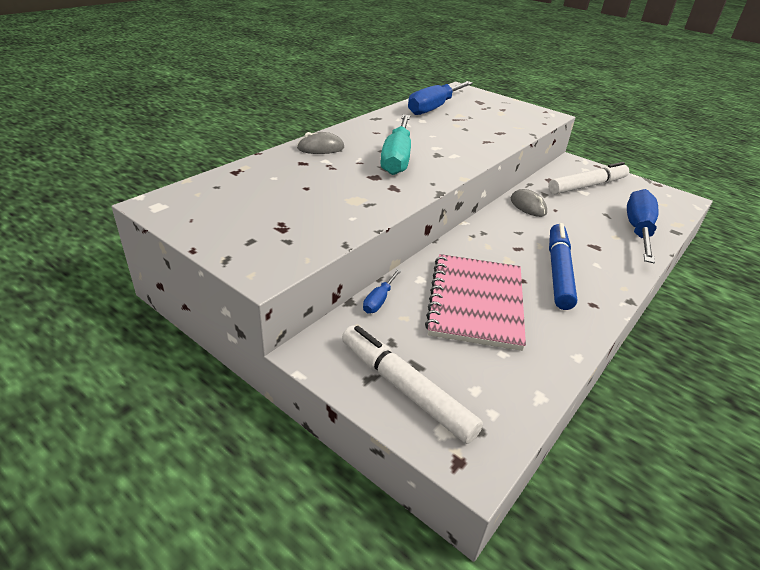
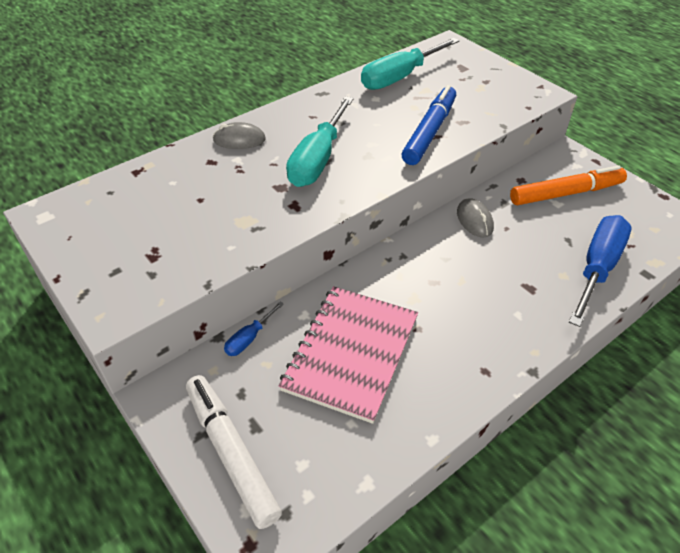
camera: 15 degrees right, 10 degrees up
blue screwdriver [408,81,473,115] -> turquoise screwdriver [361,38,459,90]
white marker [548,162,629,194] -> orange marker [510,165,627,205]
blue marker [549,223,577,310] -> blue marker moved to [401,85,456,165]

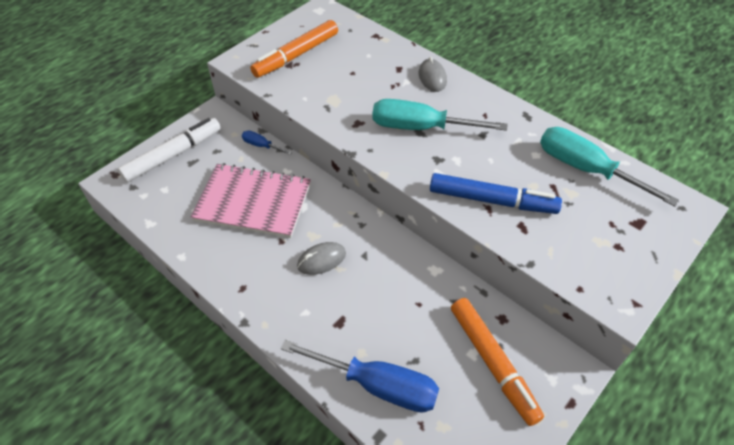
camera: 80 degrees right, 5 degrees up
grey mouse [457,198,494,237] -> grey mouse moved to [297,242,346,275]
none -> orange marker [250,20,338,78]

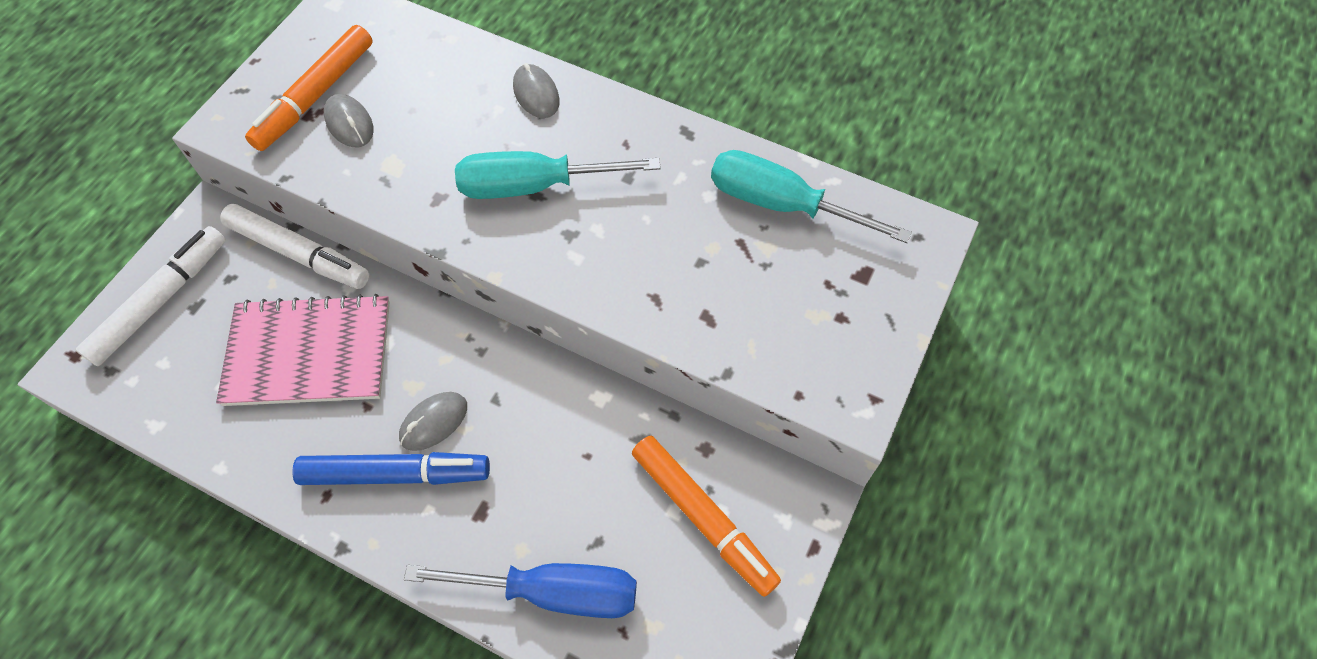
camera: 15 degrees left, 10 degrees up
blue screwdriver [242,130,292,155] -> white marker [220,204,370,289]
blue marker [430,173,562,214] -> blue marker moved to [292,452,490,485]
none -> grey mouse [324,94,374,147]

